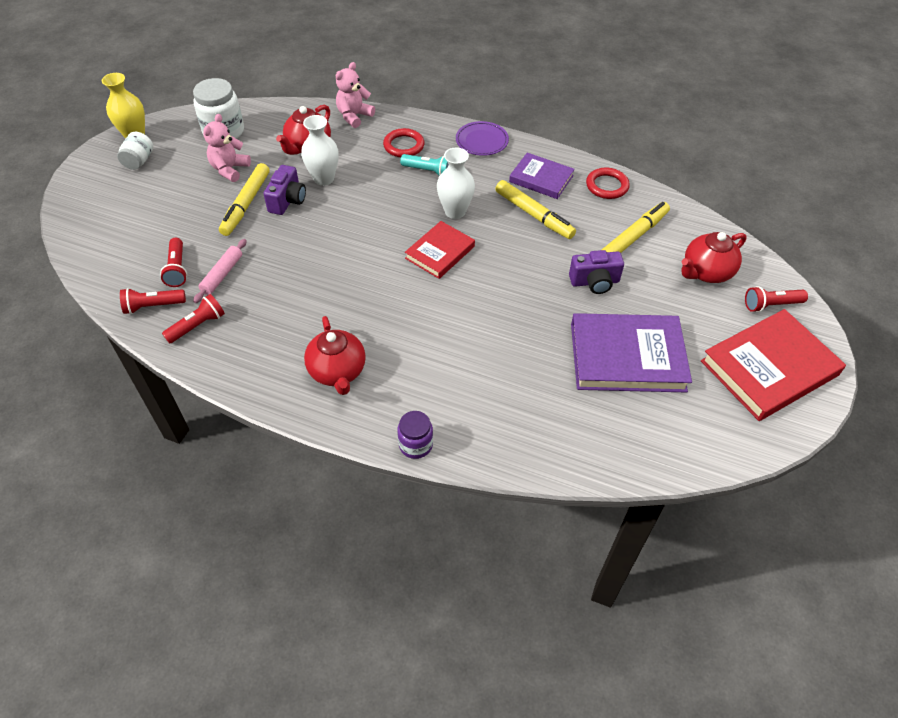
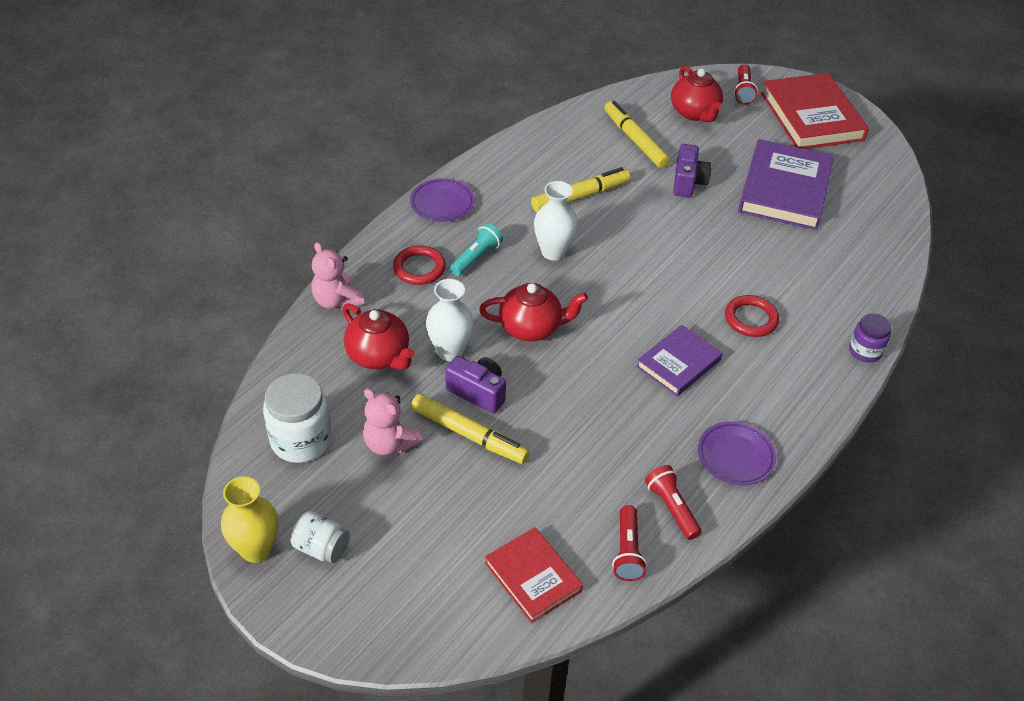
camera: 75 degrees left, 5 degrees down
red flashlight [160,238,187,287] -> none
pink rolling pin [193,239,247,303] -> none
red teapot [304,316,366,395] -> red teapot moved to [479,283,588,341]
red book [405,221,475,279] -> red book moved to [485,527,583,623]
purple book [509,153,575,199] -> purple book moved to [636,325,723,396]
red ring [586,168,630,199] -> red ring moved to [725,295,779,337]
none -> purple plate [698,421,776,485]

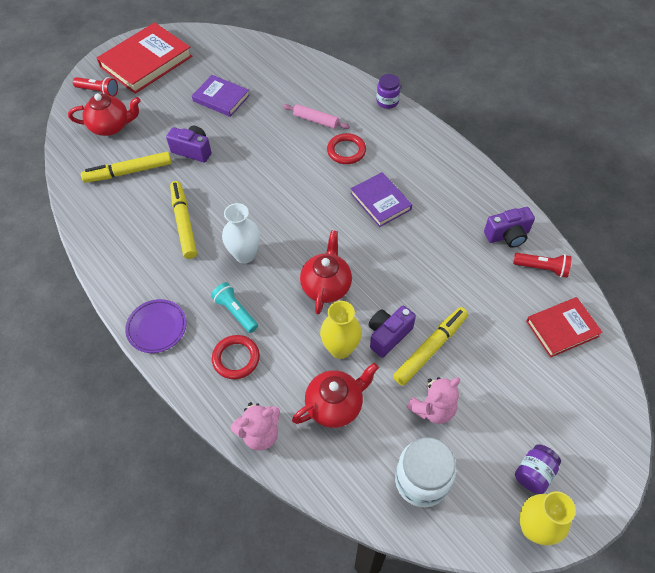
camera: 75 degrees left, 10 degrees up
white jar [290,511,350,563] -> purple jar [515,444,561,494]
white vase [426,279,474,361] -> yellow vase [320,301,362,359]
red flashlight [645,465,702,540] -> purple camera [484,207,535,248]
purple plate [698,421,776,485] -> none
purple book [738,139,834,230] -> purple book [192,75,250,117], size x0.59
red book [761,73,869,149] -> red book turned 45 degrees counterclockwise [97,22,192,94]
none -> pink rolling pin [283,104,350,129]

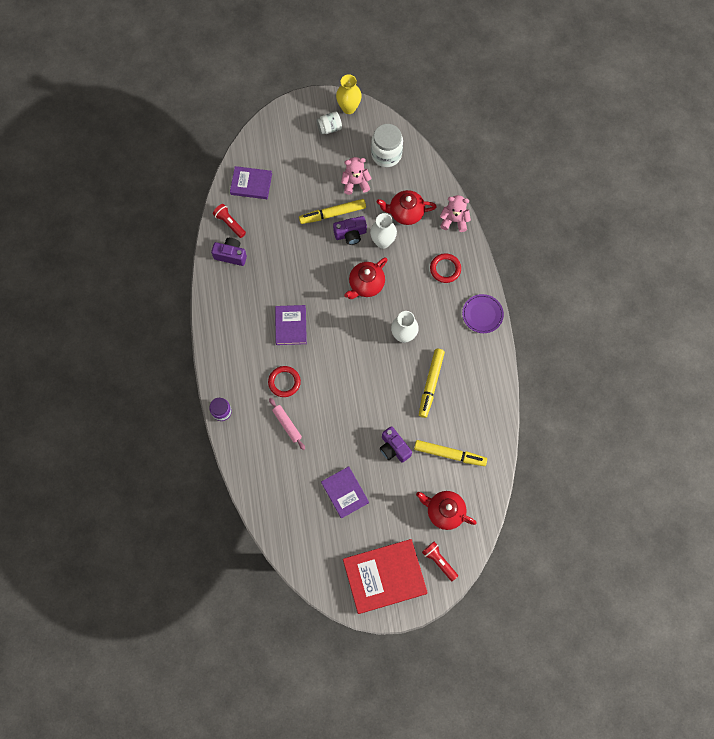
camera: 150 degrees left, 15 degrees up
turquoise flashlight [211,282,258,333] -> none
yellow vase [320,301,362,359] -> white vase [370,213,397,249]
purple jar [515,444,561,494] -> white jar [316,112,342,135]
red book [526,297,603,358] -> purple book [230,166,272,199]

